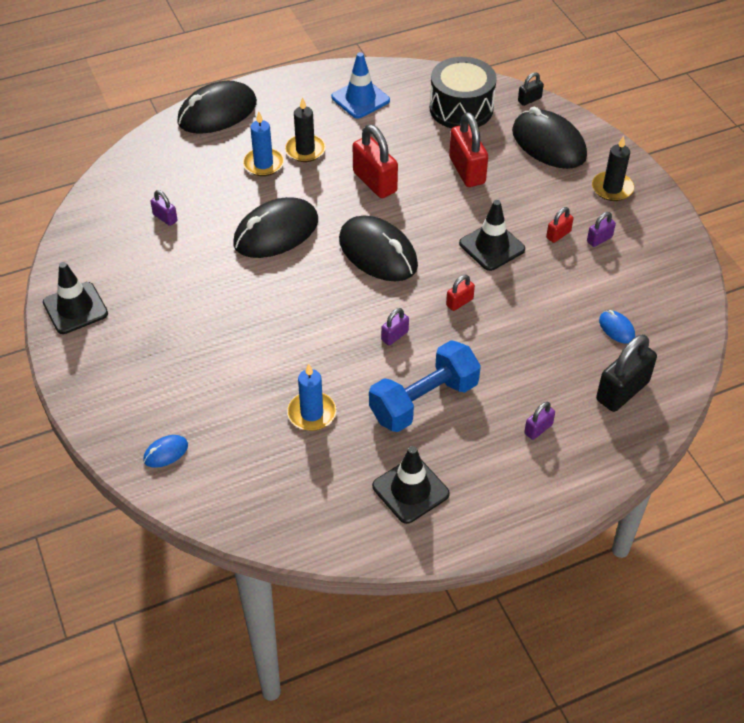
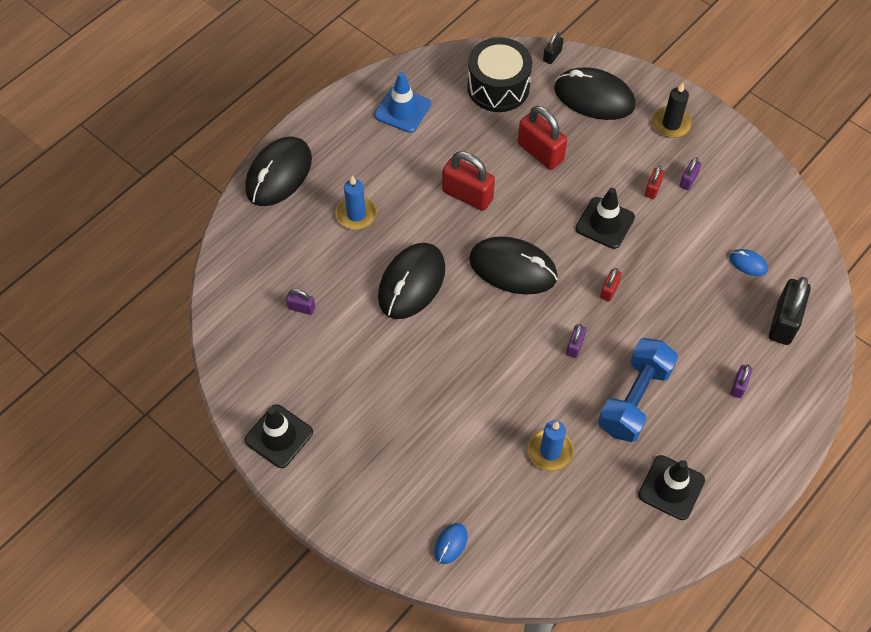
camera: 25 degrees left, 10 degrees up
black candle [285,97,326,162] -> none

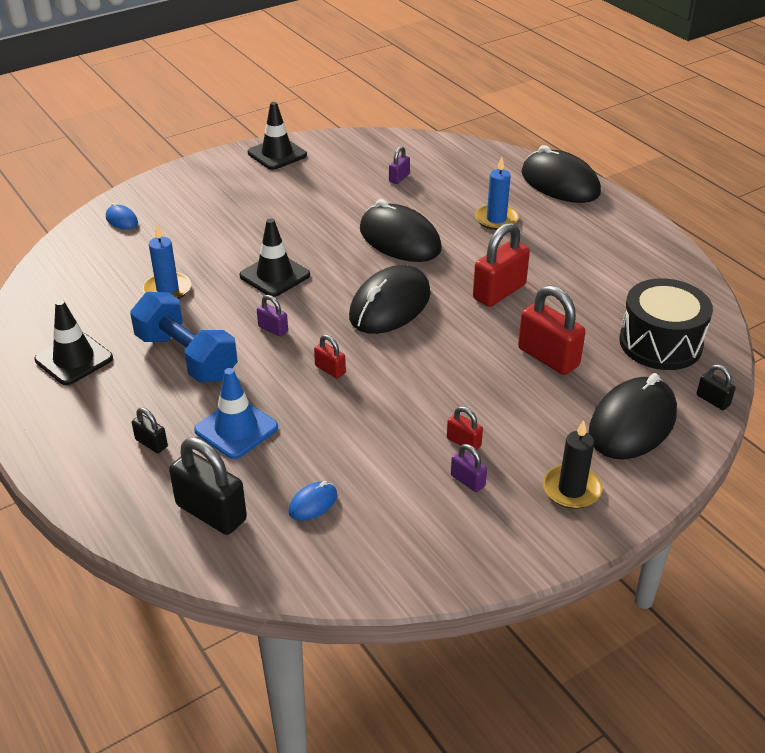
camera: 105 degrees right, 20 degrees down
blue traffic cone [374,72,431,133] -> blue traffic cone moved to [194,368,278,459]
red padlock [518,106,567,170] -> red padlock turned 75 degrees clockwise [518,285,586,375]
black traffic cone [575,188,635,249] -> black traffic cone moved to [240,218,310,297]
purple padlock [731,365,752,398] -> black padlock [132,407,168,453]

